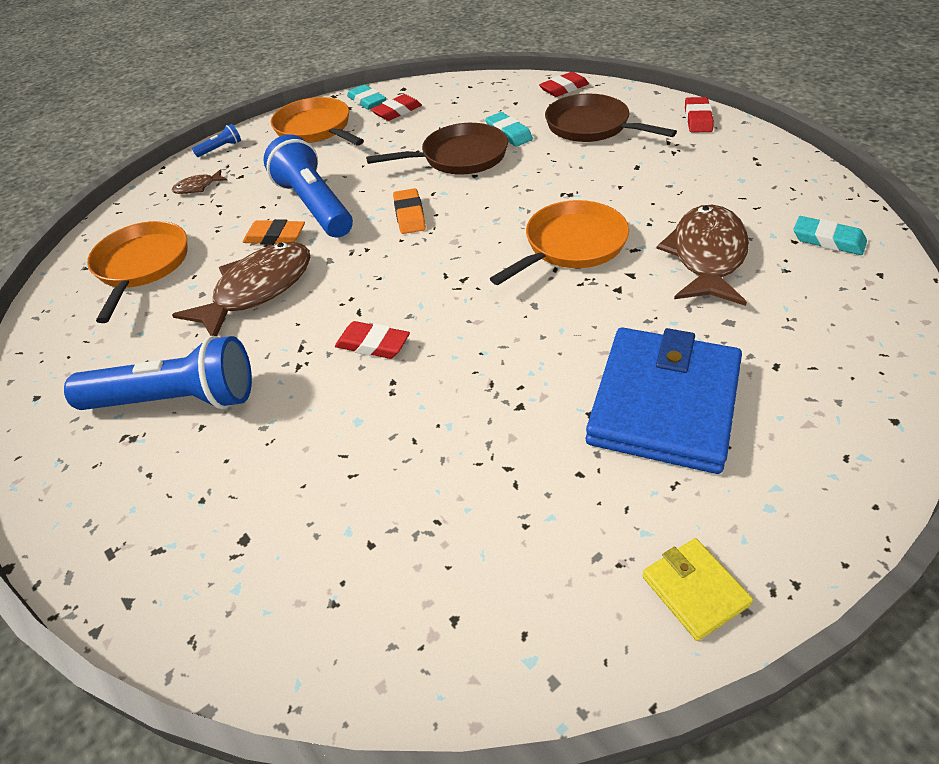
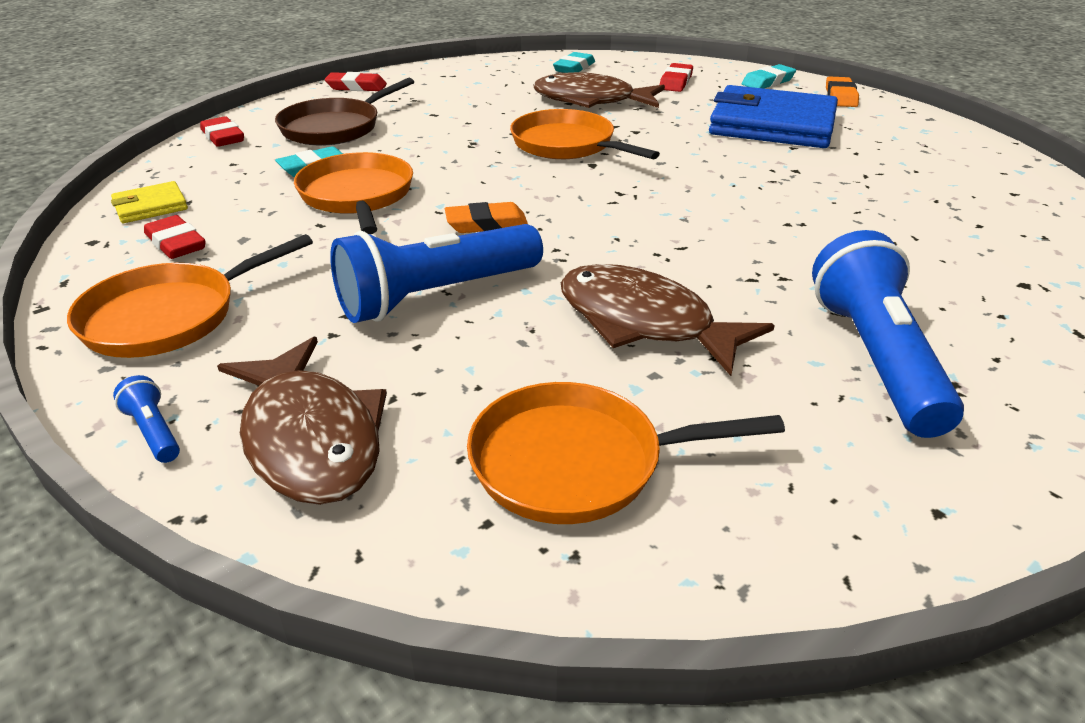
camera: 95 degrees left, 10 degrees down
brown fish [172,169,228,194] -> brown fish [217,337,387,505], size x2.28
orange eraser [243,219,305,245] -> orange eraser moved to [826,76,859,107]
red eraser [335,321,410,359] -> red eraser moved to [660,63,693,92]
turquoise eraser [347,85,386,110] -> turquoise eraser moved to [742,64,796,89]
brown pan [366,123,508,175] -> orange pan [294,152,413,234]
yellow wallet [642,538,753,641] -> yellow wallet moved to [111,181,188,223]

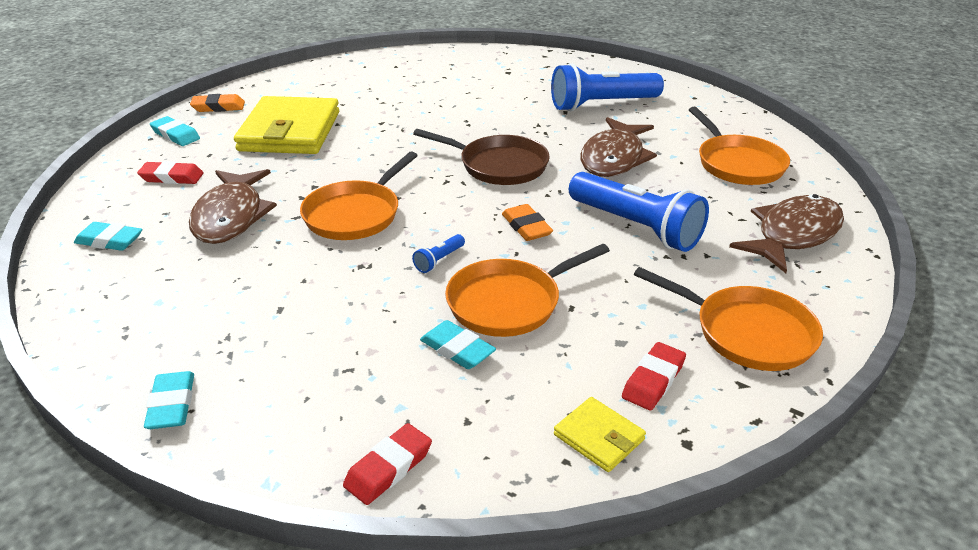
camera: 105 degrees left, 0 degrees up
blue flashlight [113,375,180,463] -> blue flashlight moved to [412,234,465,273]
brown pan [275,78,414,146] -> brown pan moved to [413,129,550,185]
red eraser [325,72,387,91] -> turquoise eraser [144,371,194,429]
blue wallet [709,85,838,148] -> yellow wallet [234,96,339,154]

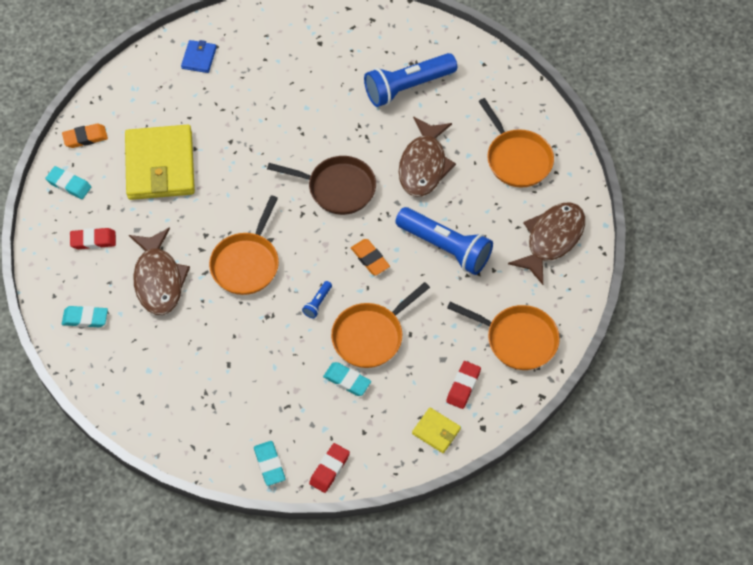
camera: 10 degrees left, 25 degrees up
turquoise eraser [144,371,194,429] -> turquoise eraser moved to [254,441,286,486]
none -> blue wallet [181,40,217,73]

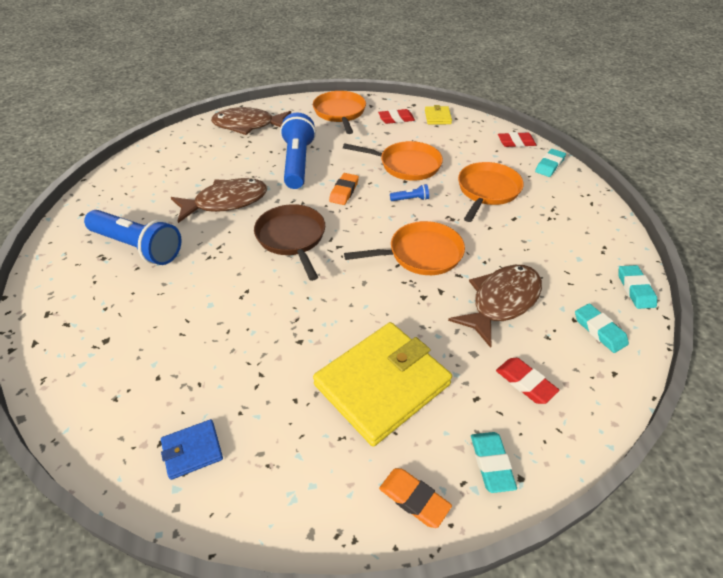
camera: 125 degrees left, 15 degrees down
turquoise eraser [323,362,371,396] -> turquoise eraser moved to [618,265,657,309]
orange pan [478,98,554,187] -> orange pan moved to [458,162,524,222]

